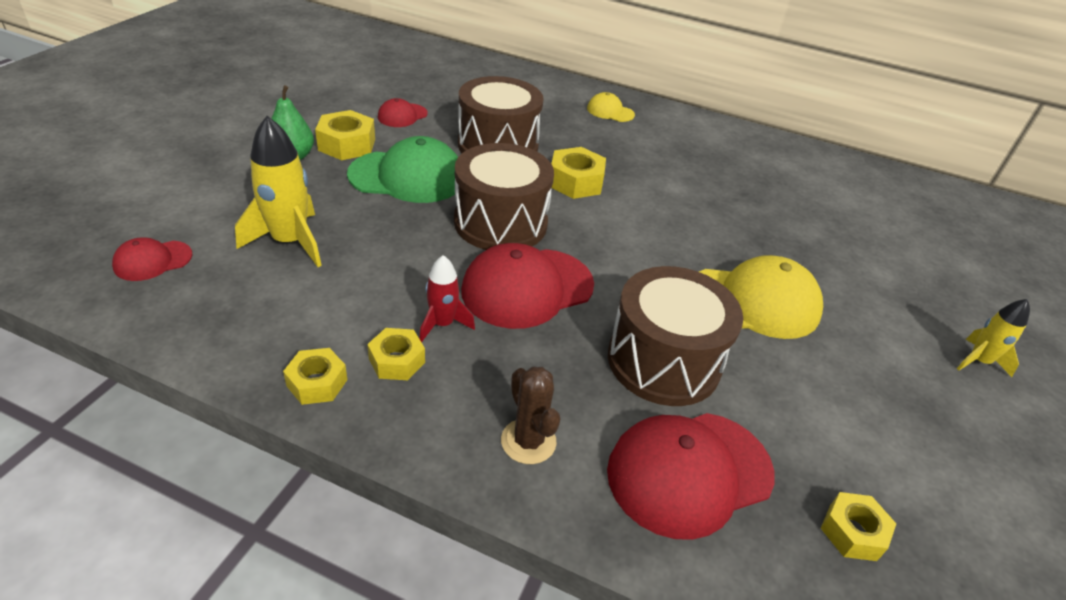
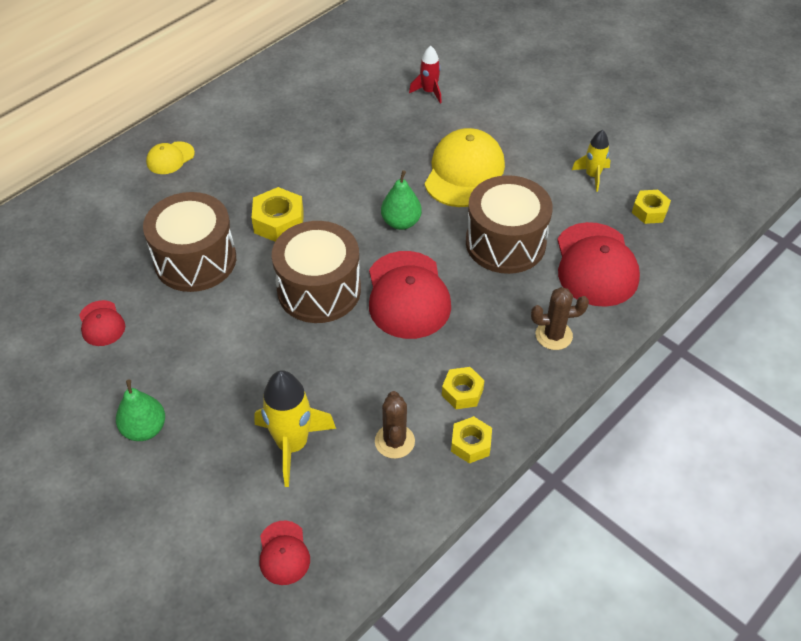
camera: 65 degrees left, 10 degrees up
yellow nut [315,110,375,160] -> none
green cap [347,136,458,203] -> none
red rocket [420,255,475,342] -> red rocket moved to [409,46,442,103]
yellow rocket [957,299,1030,377] -> yellow rocket moved to [572,130,611,192]
none -> brown cactus [375,391,415,459]
none -> green pear [381,170,422,230]

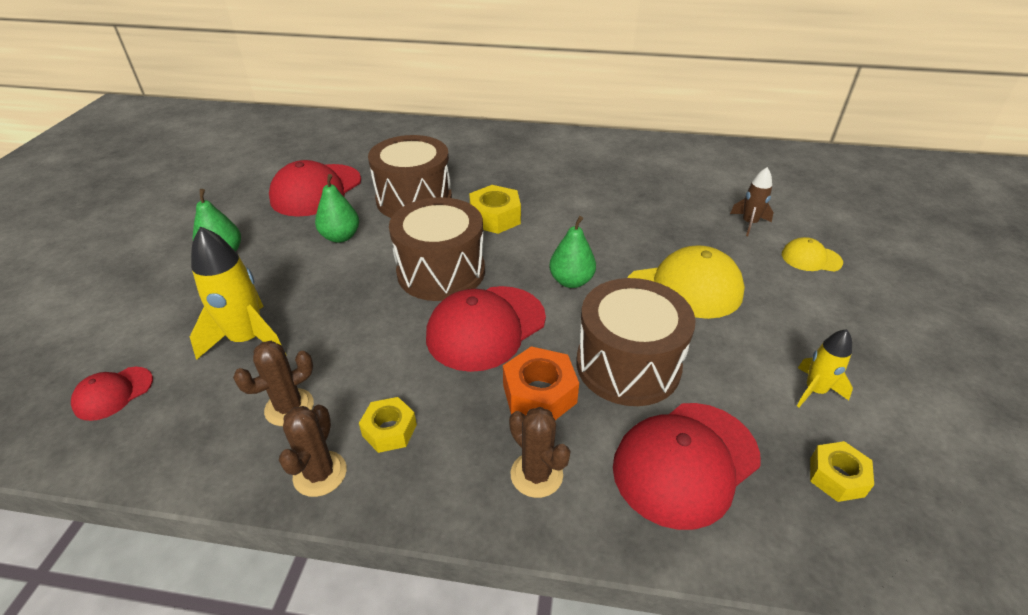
camera: 55 degrees right, 10 degrees down
red cap [79,300,125,346] -> red cap [269,160,361,217], size x1.96
yellow cap [146,141,195,174] -> yellow cap moved to [782,237,843,272]
red rocket [409,46,442,103] -> brown rocket [730,167,774,236]
yellow nut [451,416,492,463] -> brown cactus [279,405,347,497]
none -> green pear [315,174,359,243]
none -> orange nut [503,346,579,420]

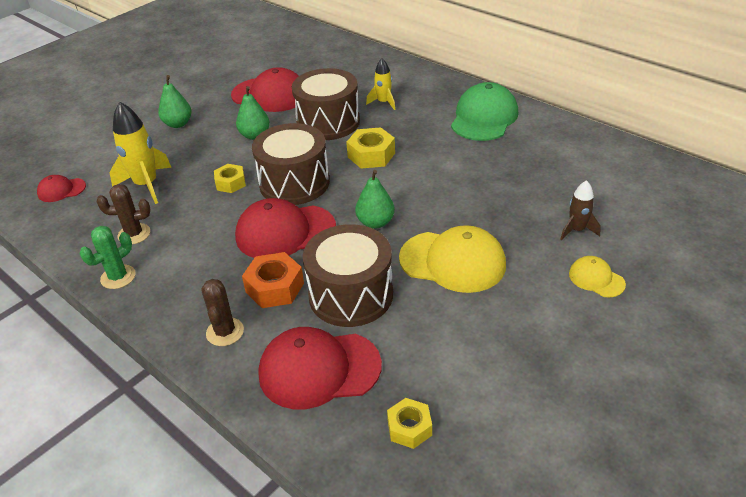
camera: 35 degrees right, 0 degrees up
red cap [269,160,361,217] -> red cap turned 135 degrees counterclockwise [231,67,299,112]
brown cactus [279,405,347,497] -> green cactus [80,226,136,289]
yellow nut [359,397,417,453] -> yellow nut moved to [214,164,246,193]
yellow rocket [797,329,853,407] -> yellow rocket moved to [366,58,395,110]
none -> green cap [451,82,518,141]

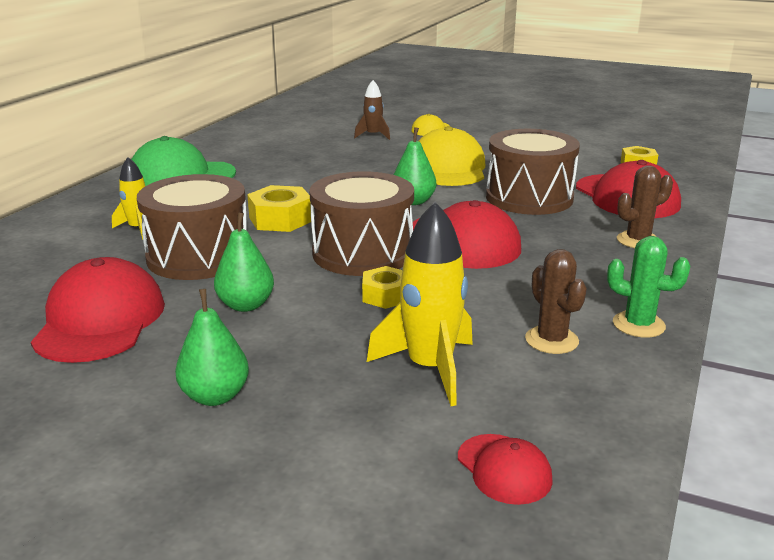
camera: 110 degrees left, 15 degrees down
orange nut [242,252,304,308] -> none

